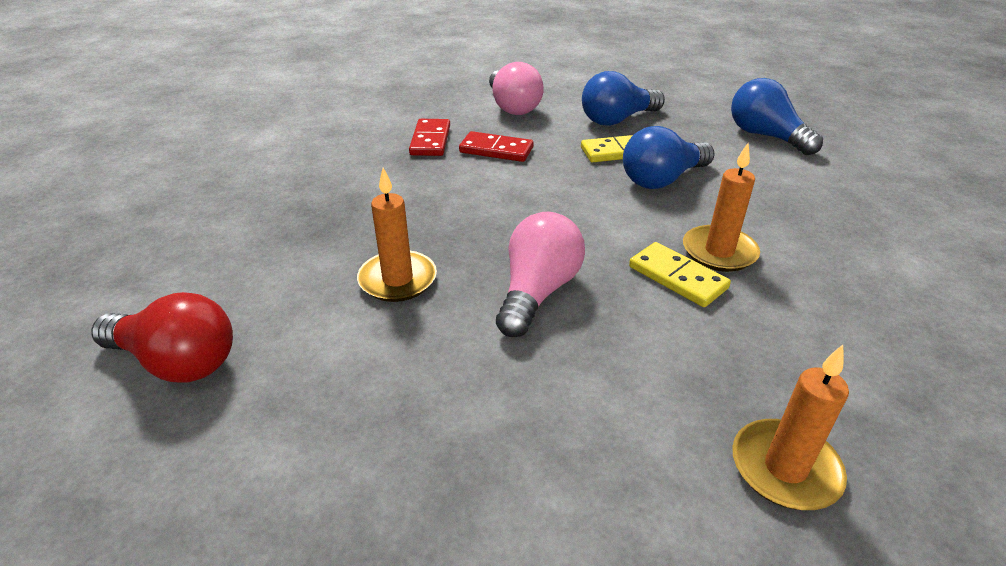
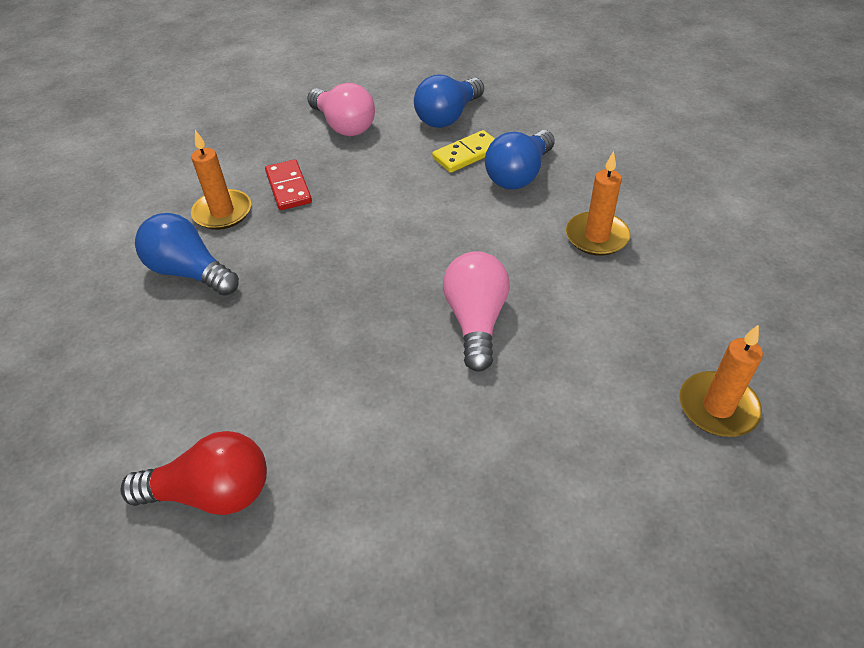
camera: 20 degrees left, 10 degrees up
orange candle [357,168,437,302] -> orange candle moved to [191,130,251,230]
red domino [459,131,533,162] -> none
yellow domino [629,242,731,307] -> none
blue light bulb [731,78,823,155] -> blue light bulb moved to [135,213,239,296]

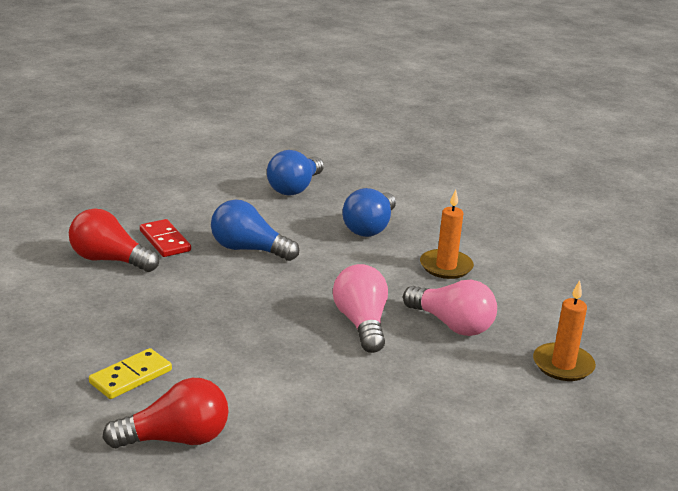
camera: 15 degrees left, 20 degrees down
blue light bulb [135,213,239,296] -> blue light bulb moved to [211,199,299,261]
orange candle [191,130,251,230] -> red light bulb [69,208,159,272]
pink light bulb [307,83,375,136] -> pink light bulb moved to [403,280,497,336]
yellow domino [432,130,495,173] -> yellow domino moved to [89,348,172,399]

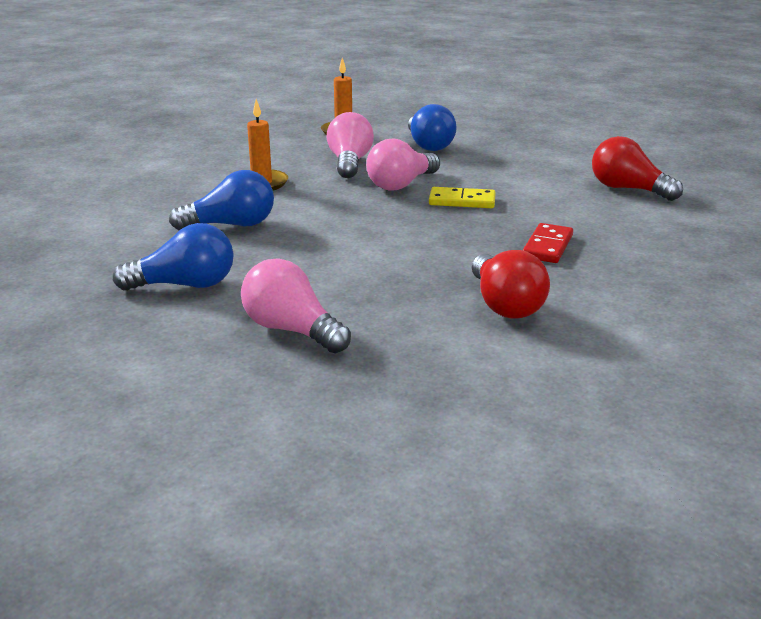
camera: 125 degrees left, 0 degrees up
yellow domino [89,348,172,399] -> yellow domino moved to [429,187,496,208]
red domino [140,219,191,257] -> red domino moved to [523,223,573,263]
blue light bulb [211,199,299,261] -> blue light bulb moved to [408,104,457,151]
none -> pink light bulb [241,258,351,353]

